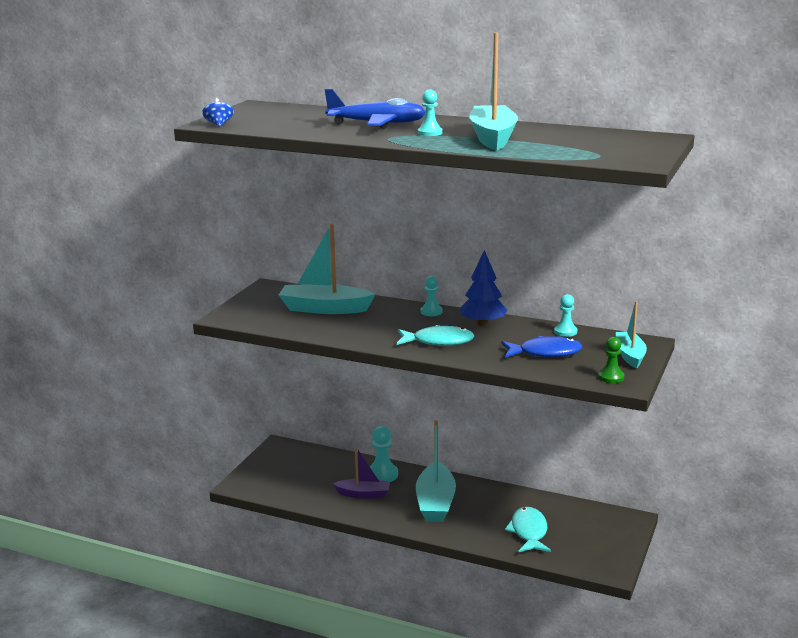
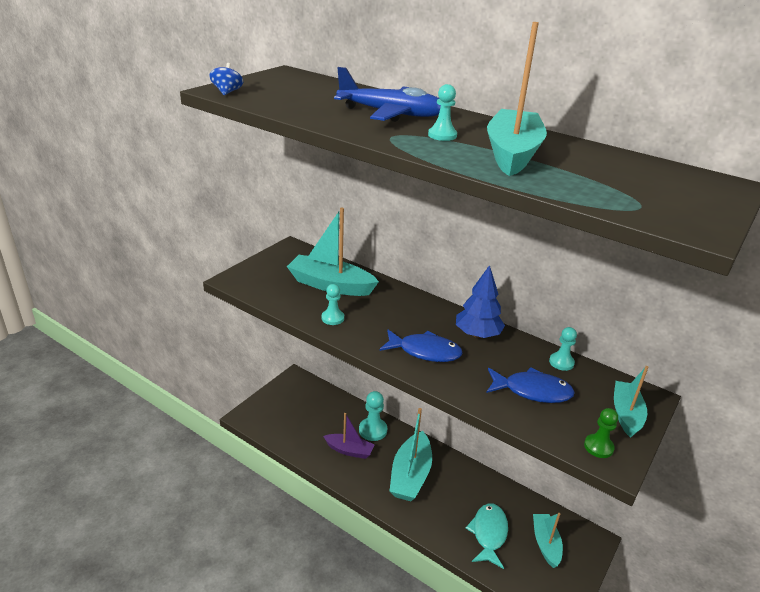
camera: 10 degrees right, 10 degrees up
turquoise fish [397,325,475,346] -> blue fish [379,329,463,362]
turquoise pawn [421,276,443,316] -> turquoise pawn moved to [322,284,344,325]
none -> turquoise boat [533,513,563,568]

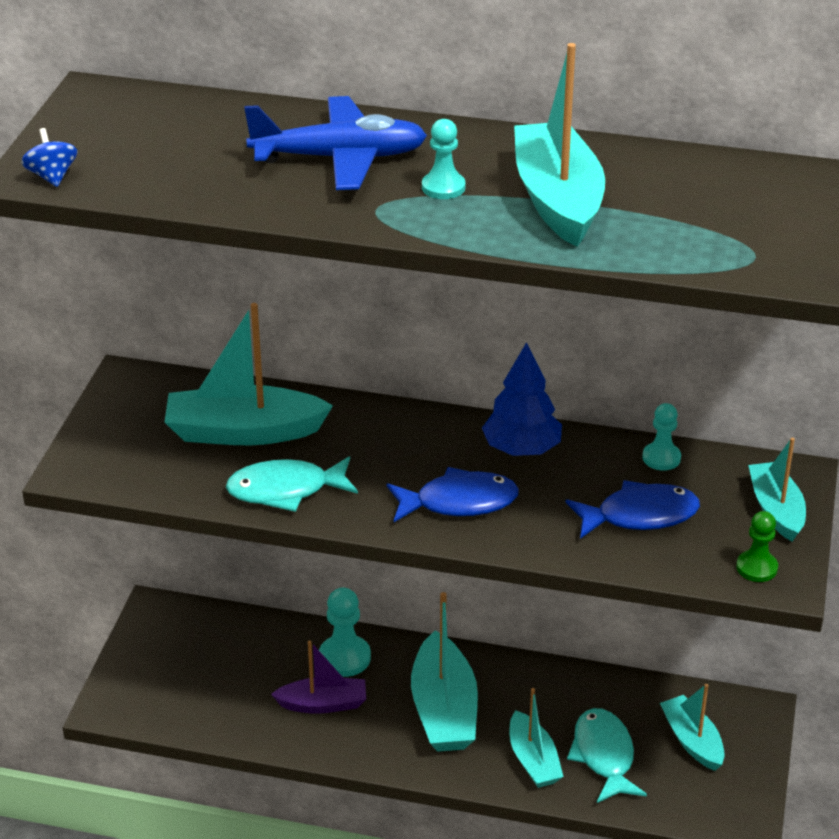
camera: 20 degrees left, 5 degrees up
turquoise pawn [322,284,344,325] -> turquoise fish [226,456,358,512]
none -> turquoise boat [510,688,564,788]

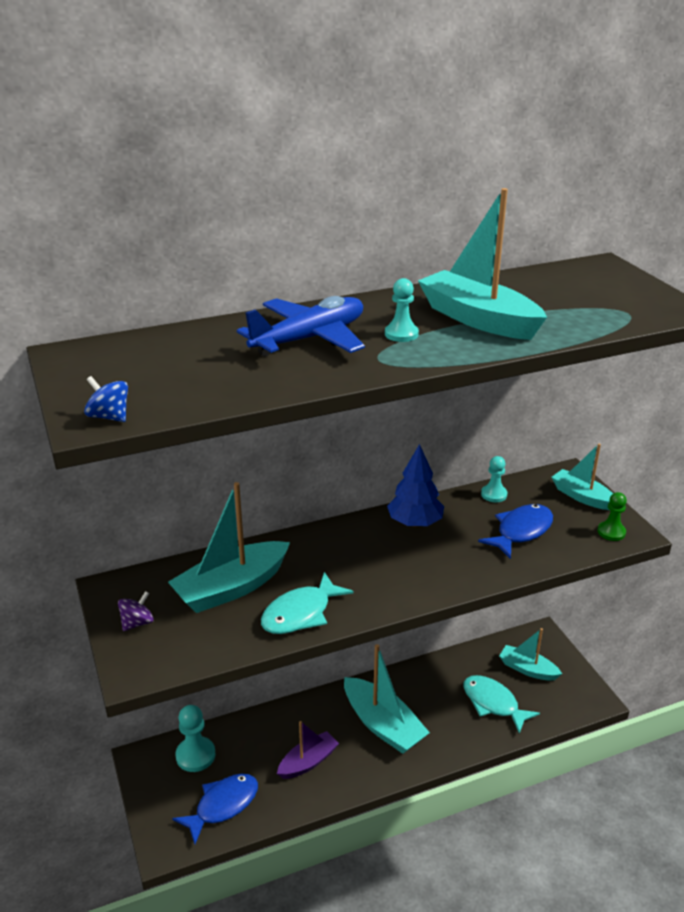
camera: 35 degrees left, 5 degrees down
turquoise pawn [319,588,371,677] -> turquoise pawn moved to [176,705,216,772]
blue fish [387,467,519,522] -> blue fish moved to [172,774,258,844]
turquoise boat [510,688,564,788] -> none
none -> purple spinning top [118,591,154,631]

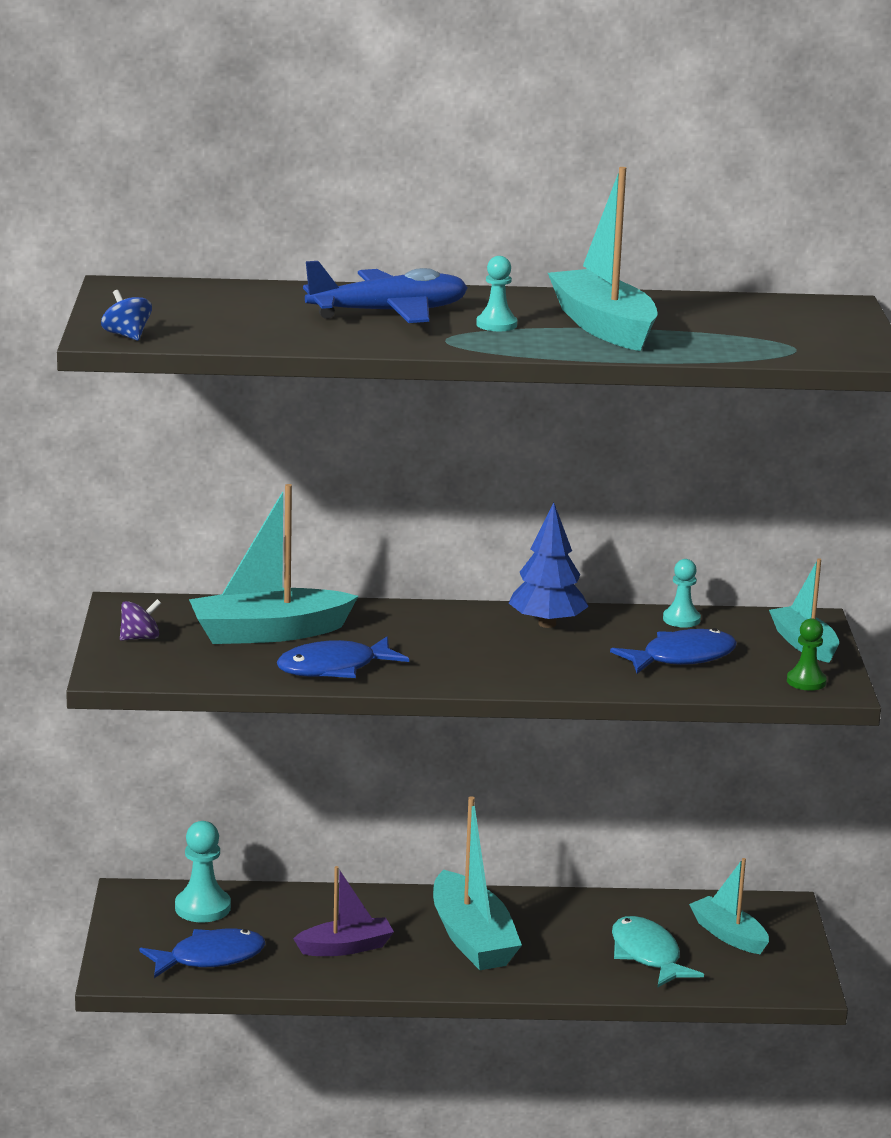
camera: 20 degrees right, 10 degrees down
turquoise fish [261,572,354,634] -> blue fish [277,637,409,678]

